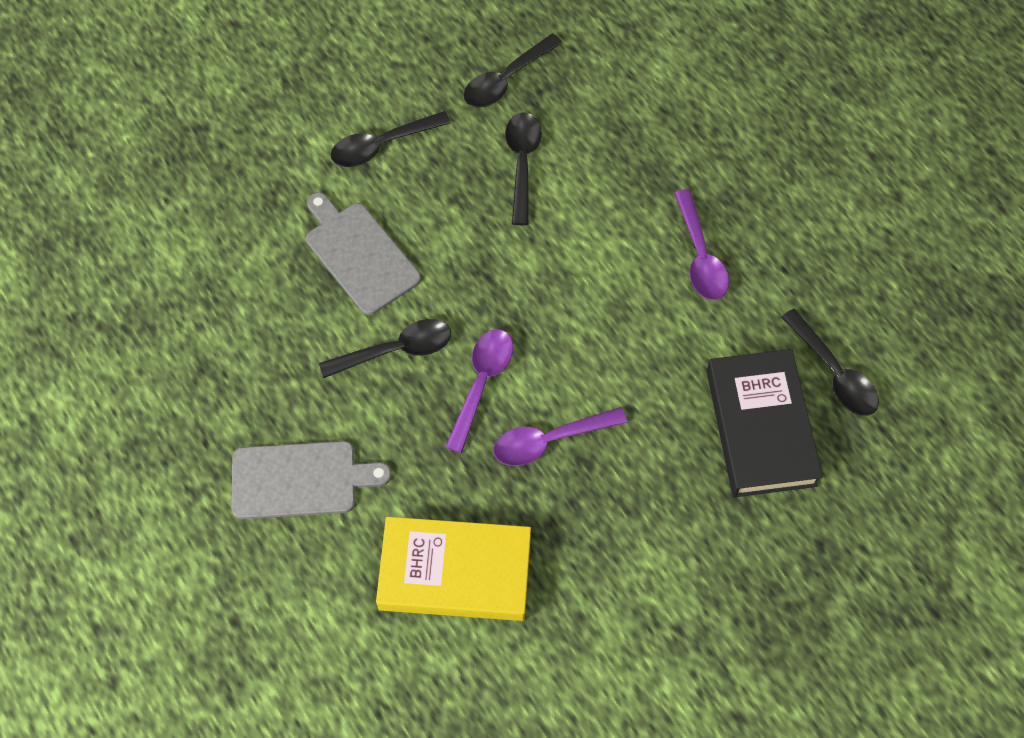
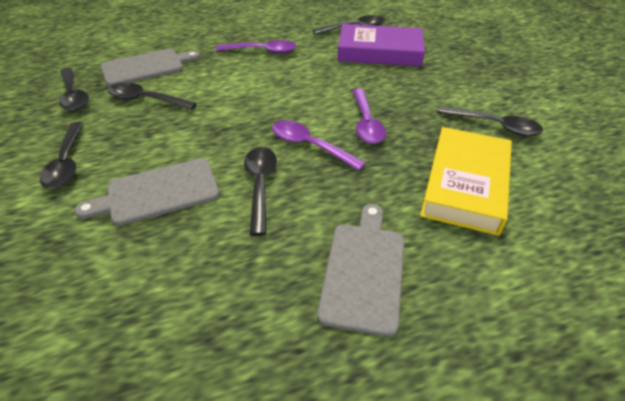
camera: 75 degrees left, 20 degrees down
black book [706,349,823,497] -> purple book [337,24,425,67]
none -> grey cutting board [101,49,200,86]
none -> black spoon [437,106,543,136]

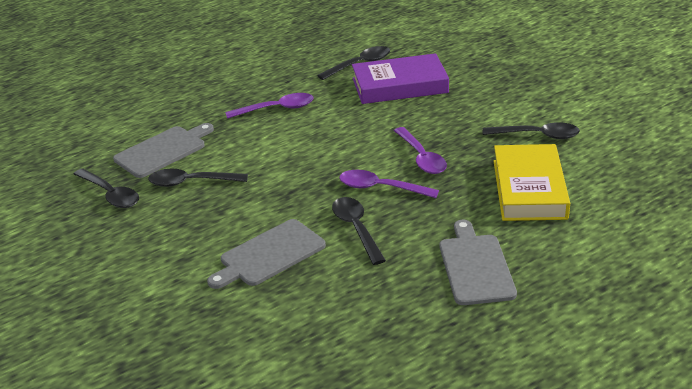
camera: 15 degrees left, 10 degrees down
black spoon [39,122,84,189] -> none

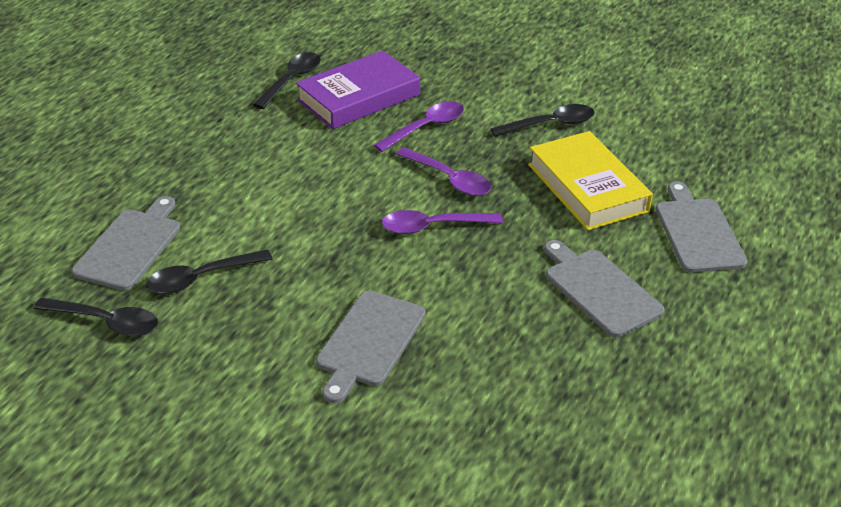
camera: 30 degrees left, 5 degrees up
purple spoon [225,93,313,119] -> purple spoon moved to [374,101,464,152]
black spoon [332,197,386,265] -> none
none -> grey cutting board [656,181,748,273]

